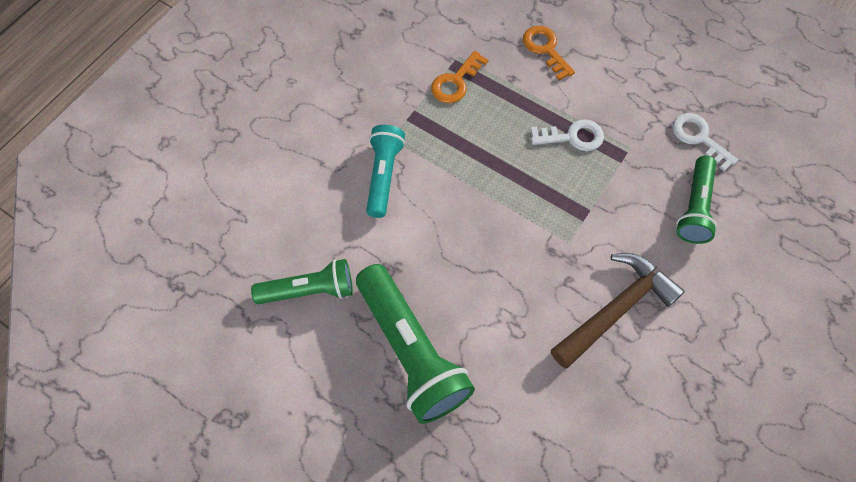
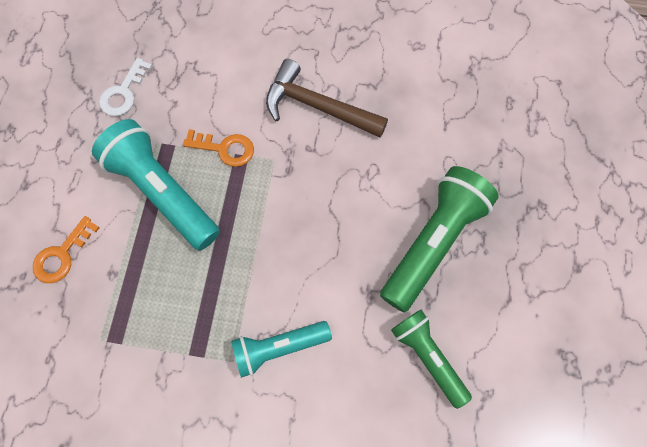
camera: 115 degrees left, 5 degrees up
orange key [431,51,489,103] -> orange key moved to [183,129,254,167]
white key [531,119,604,151] -> turquoise flashlight [92,119,220,251]
green flashlight [676,155,717,244] -> none

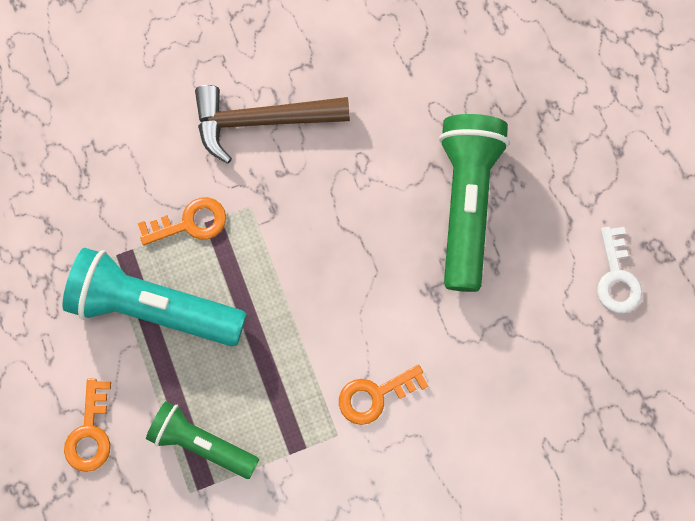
camera: 30 degrees left, 5 degrees up
white key [99,58,152,116] -> white key moved to [597,227,642,313]
turquoise flashlight [231,321,332,378] -> orange key [339,365,428,425]
green flashlight [391,310,472,409] -> green flashlight moved to [146,401,259,479]

